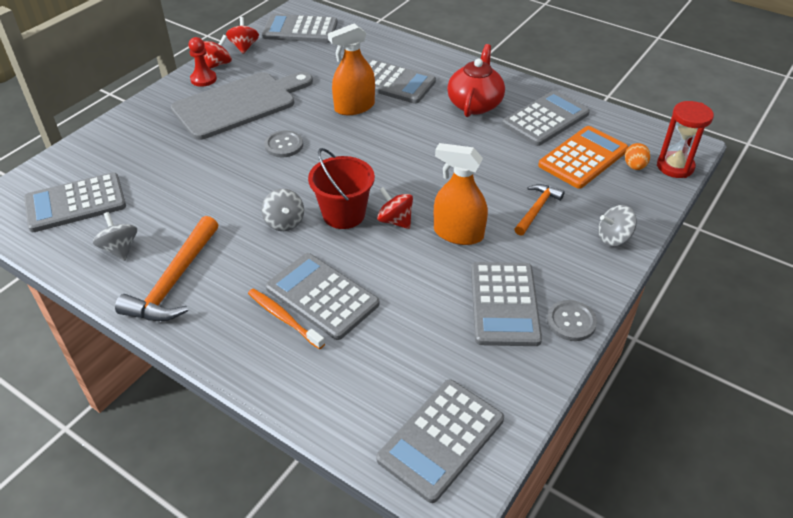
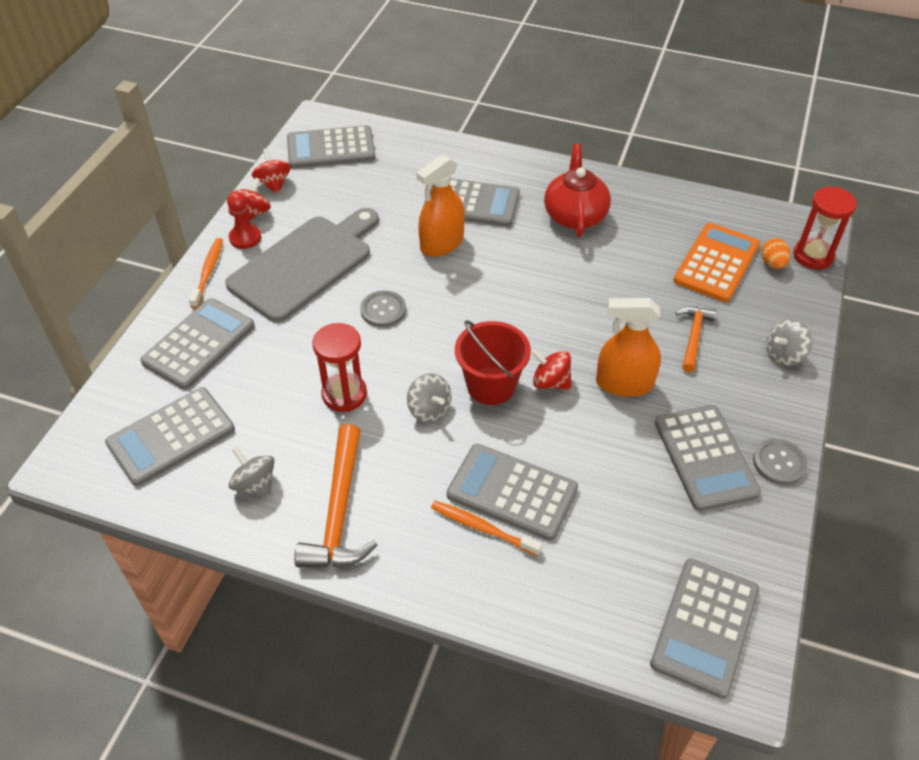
camera: 15 degrees left, 5 degrees up
grey calculator [502,91,590,146] -> grey calculator moved to [140,298,255,389]
none -> orange toothbrush [189,238,223,308]
none -> red hourglass [312,323,367,412]

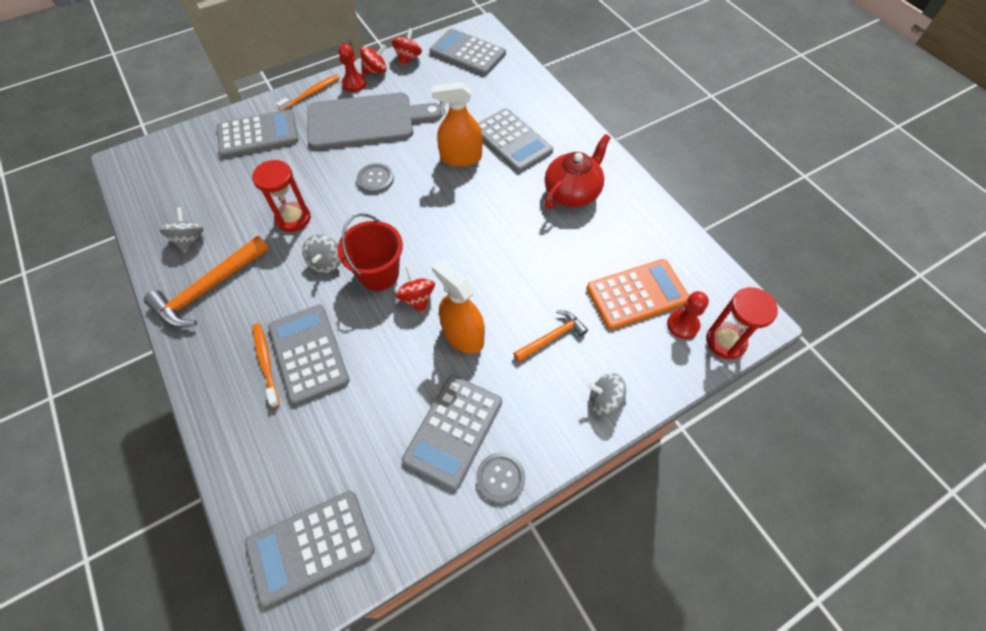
camera: 40 degrees right, 10 degrees up
grey calculator [105,387,235,486] -> none
orange egg [761,238,790,269] -> red pawn [667,291,709,339]

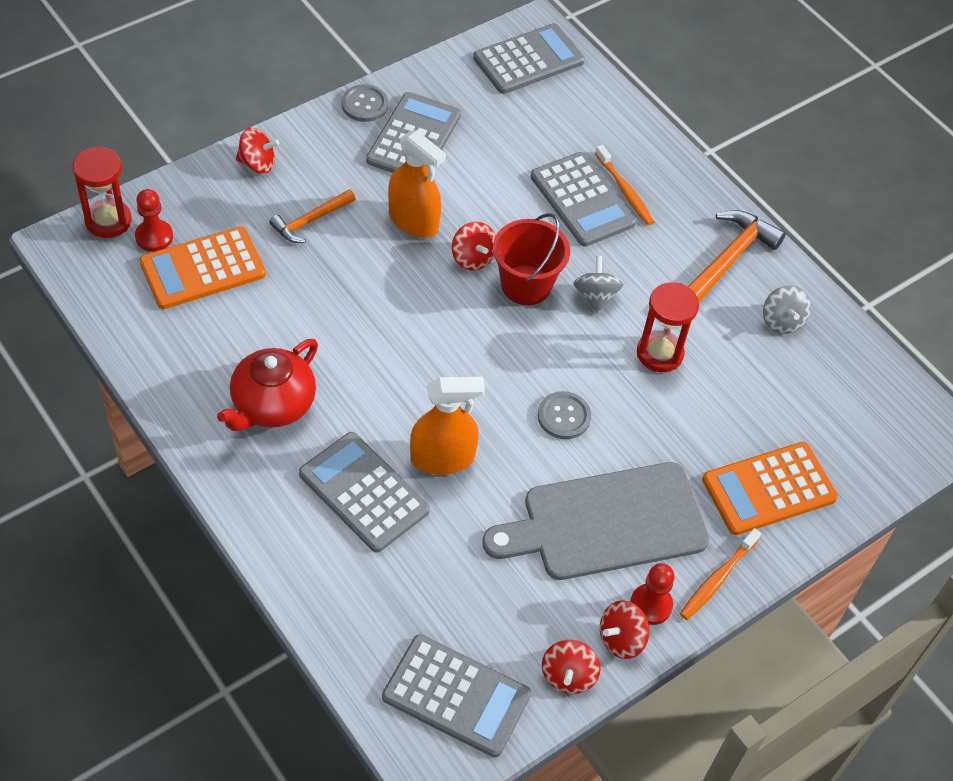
camera: 170 degrees right, 5 degrees down
grey calculator [217,109,298,158] -> orange calculator [702,442,838,535]
grey spinning top [587,373,626,417] -> red spinning top [236,128,279,174]

